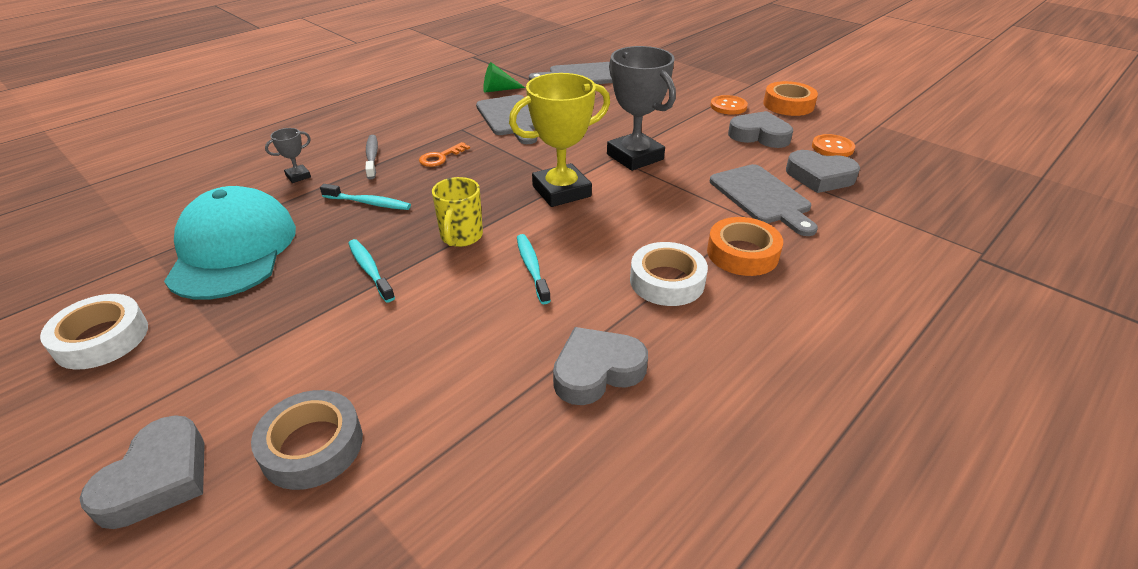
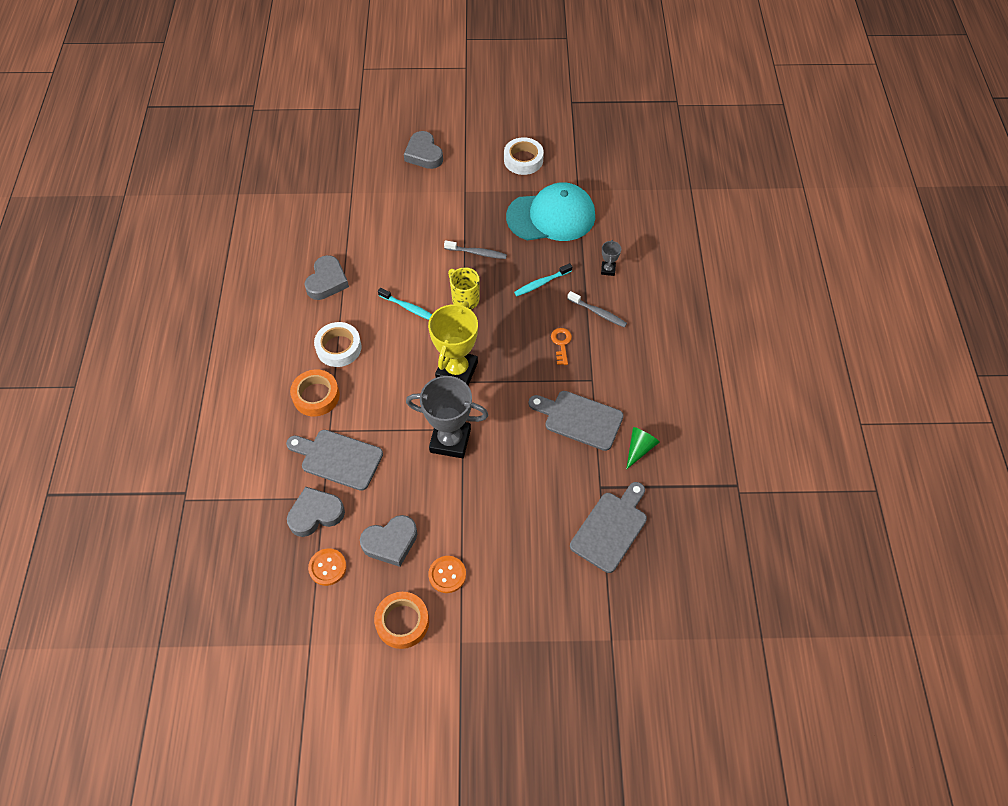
camera: 135 degrees right, 20 degrees up
turquoise cap [164,186,296,300] -> turquoise cap turned 45 degrees counterclockwise [506,182,595,241]
grey tape [251,390,363,490] -> none
turquoise toothbrush [348,239,395,302] -> grey toothbrush [444,240,507,259]

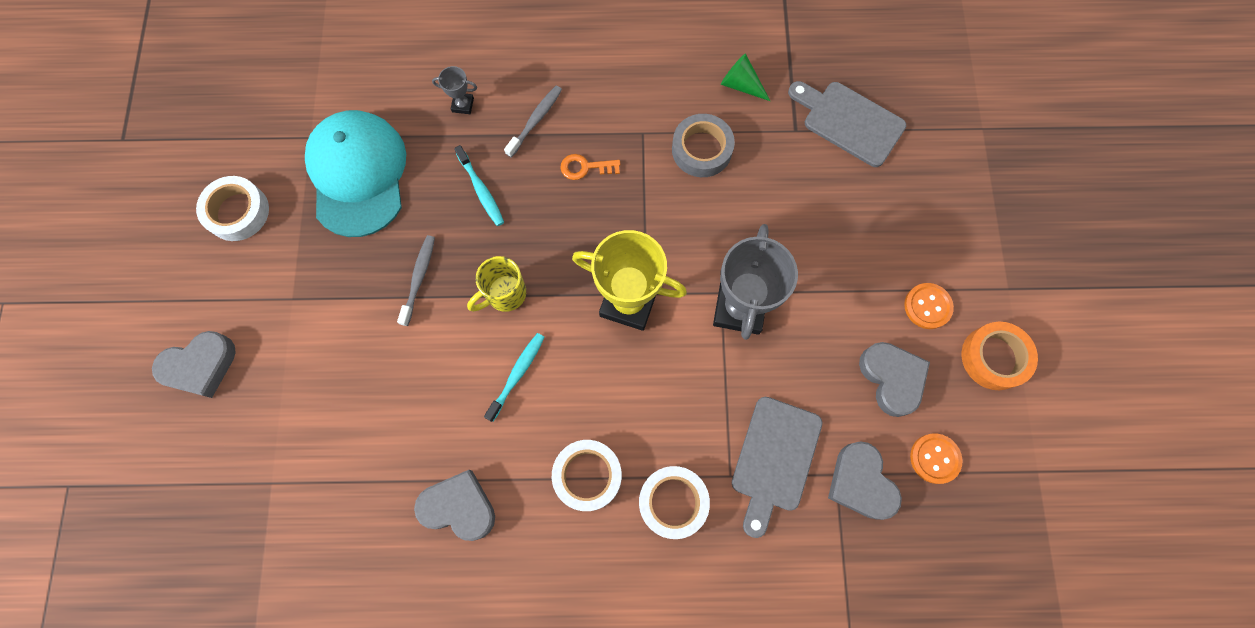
camera: 90 degrees left, 15 degrees up
orange tape [290,369,340,417] -> white tape [639,466,710,539]
grey cutting board [529,391,624,451] -> grey tape [672,114,735,177]

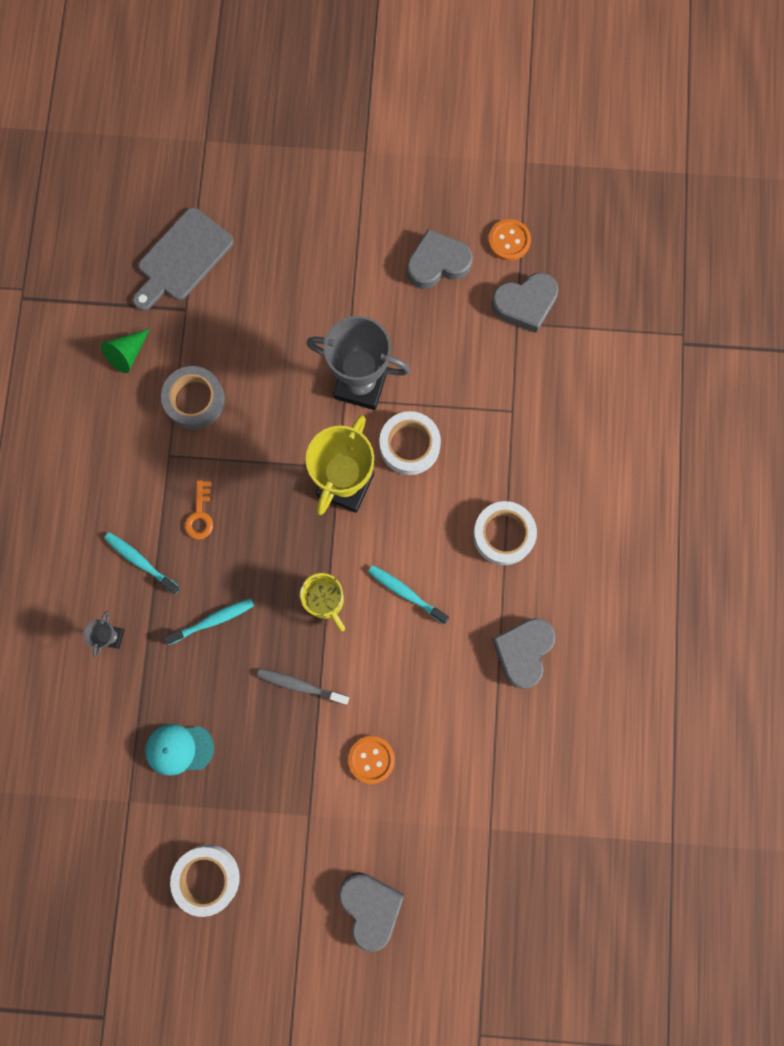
camera: 85 degrees left, 5 degrees up
turquoise cap [305,110,406,237] -> turquoise cap [145,724,214,776], size x0.49
grey toothbrush [504,86,562,158] -> turquoise toothbrush [104,532,180,594]
white tape [639,466,710,539] -> white tape moved to [379,411,441,475]
grey cutting board [732,397,822,538] -> none
orange button [904,283,954,329] -> orange button moved to [348,736,395,784]
orange tape [961,322,1038,390] -> none

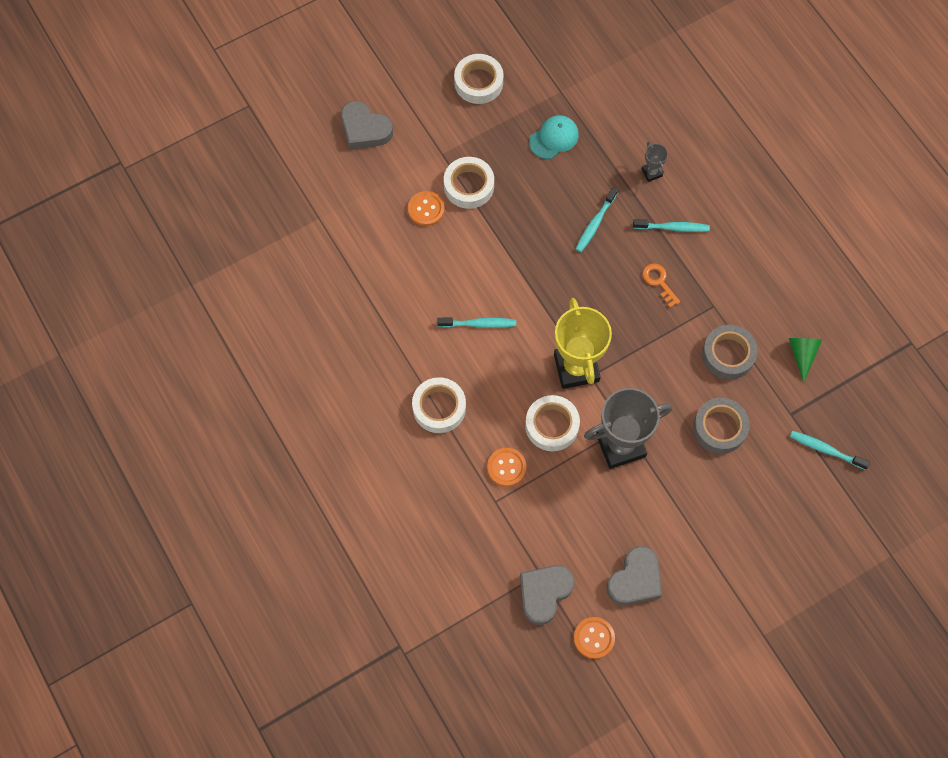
camera: 145 degrees right, 10 degrees down
grey cutting board [133,207,234,311] -> turquoise toothbrush [790,431,870,470]
grey toothbrush [257,669,349,705] -> none
yellow mug [300,573,345,631] -> none
grey heart [492,618,556,689] -> none
none -> white tape [444,157,494,209]
none -> orange button [487,448,526,487]
none -> grey tape [693,398,750,454]

